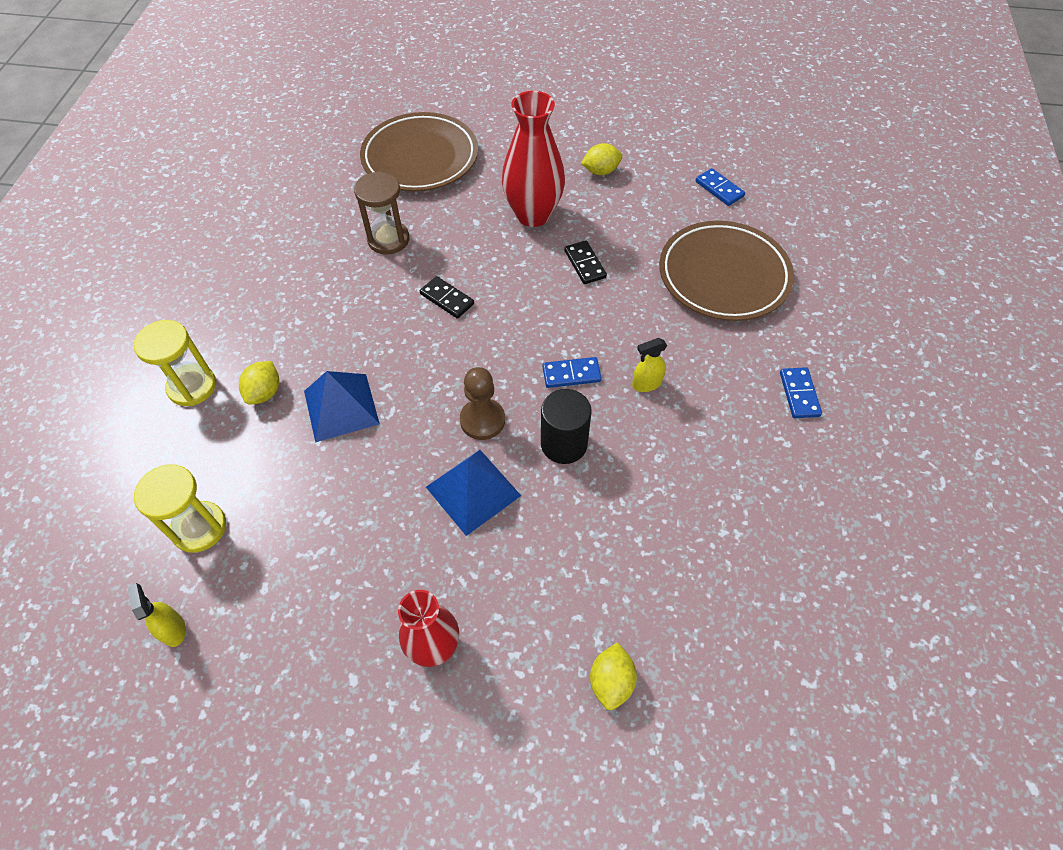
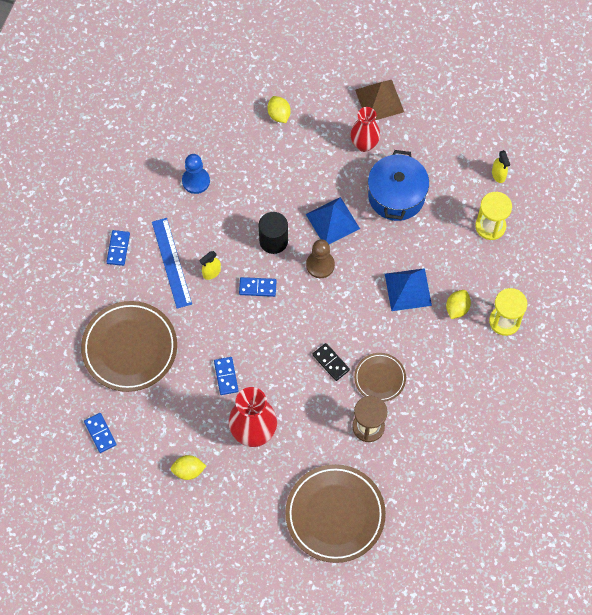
camera: 170 degrees left, 10 degrees up
black domino [564,241,607,284] -> blue domino [214,357,239,395]
yellow lemon [590,642,637,710] -> yellow lemon turned 45 degrees counterclockwise [267,96,291,123]
yellow spray bottle [632,338,667,392] -> yellow spray bottle turned 150 degrees clockwise [199,251,221,280]
none -> blue ruler [152,218,192,309]
none -> blue pawn [182,154,210,194]
none -> brown plate [354,353,406,402]
none -> brown pyramid [355,80,404,120]
none -> blue pot [368,150,429,221]

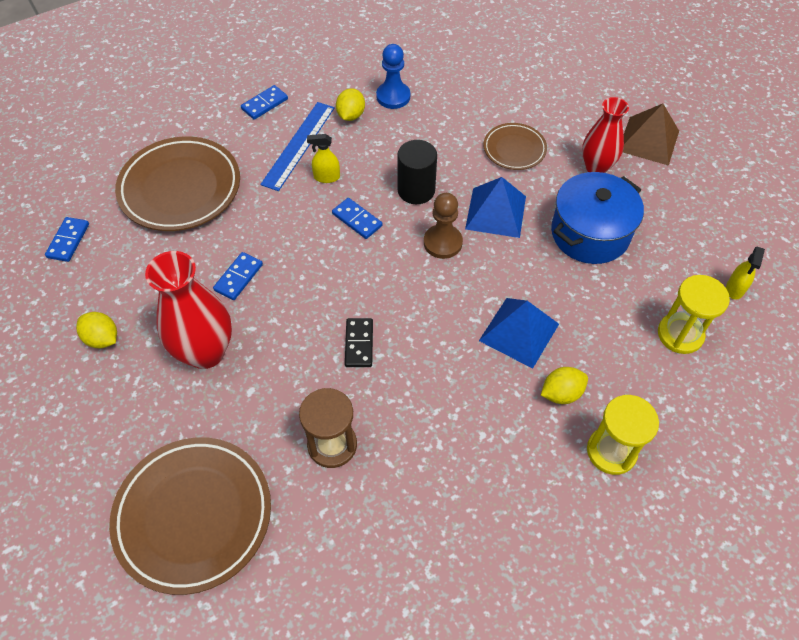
camera: 40 degrees right, 10 degrees down
yellow lemon [267,96,291,123] -> yellow lemon moved to [336,88,365,121]
brown plate [354,353,406,402] -> brown plate moved to [483,123,547,170]

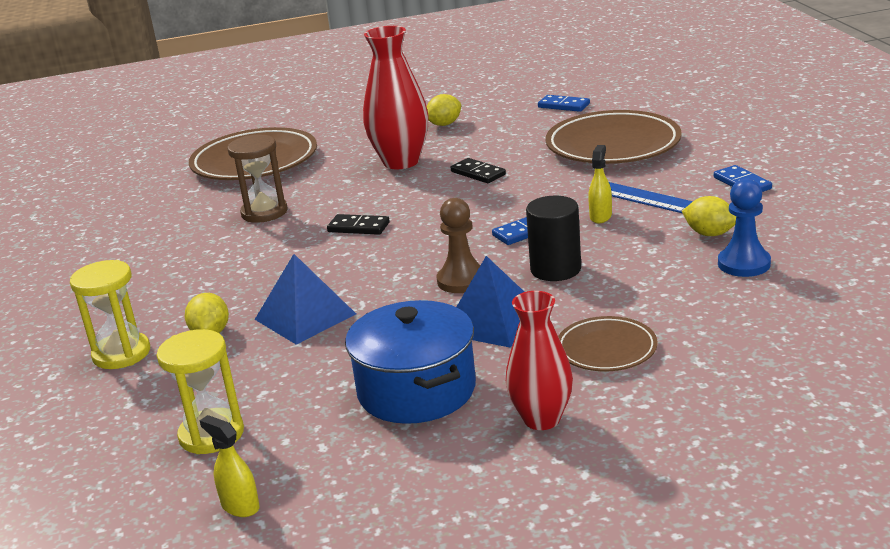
camera: 110 degrees right, 30 degrees down
blue domino [213,252,263,300] -> black domino [451,158,506,183]
brown pyramid [623,104,679,166] -> none

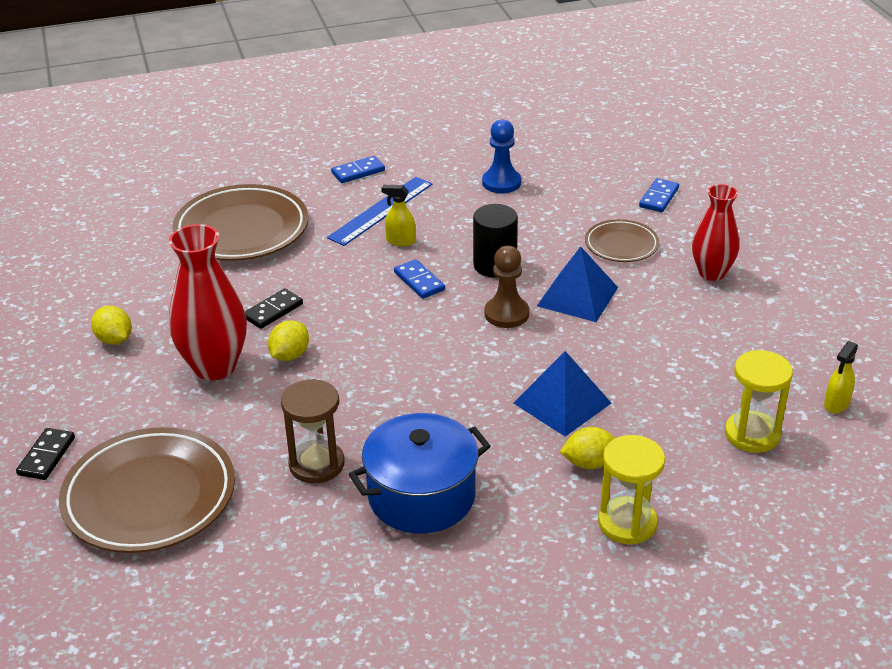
camera: 95 degrees left, 10 degrees up
black domino [327,214,390,235] -> black domino moved to [16,428,75,480]
blue pot [345,300,476,424] -> blue pot moved to [349,413,491,533]
blue domino [538,95,590,112] -> blue domino moved to [639,178,679,212]
yellow lemon [682,196,736,236] -> yellow lemon moved to [268,320,309,361]

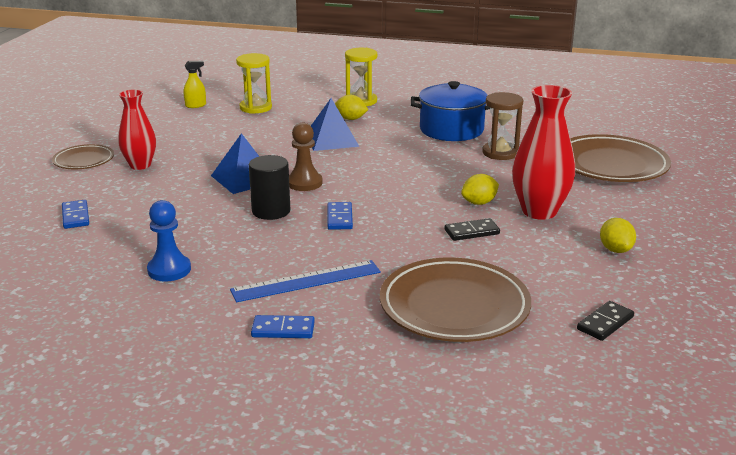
camera: 150 degrees left, 10 degrees down
black domino [16,428,75,480] -> black domino moved to [577,301,634,341]
yellow spray bottle [381,185,416,246] -> none
brown plate [585,219,659,262] -> brown plate moved to [52,144,114,169]
blue domino [639,178,679,212] -> blue domino turned 75 degrees counterclockwise [62,200,89,229]

